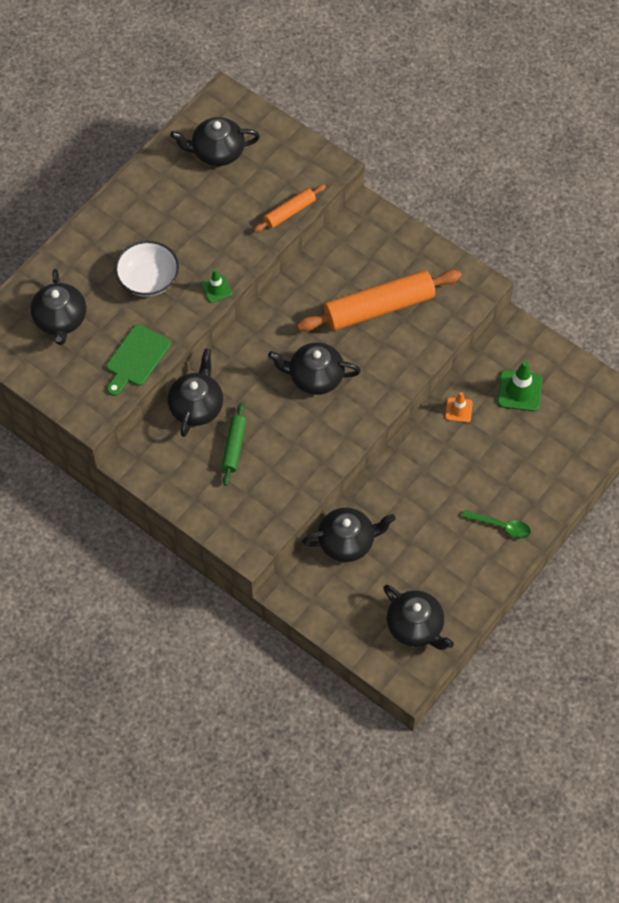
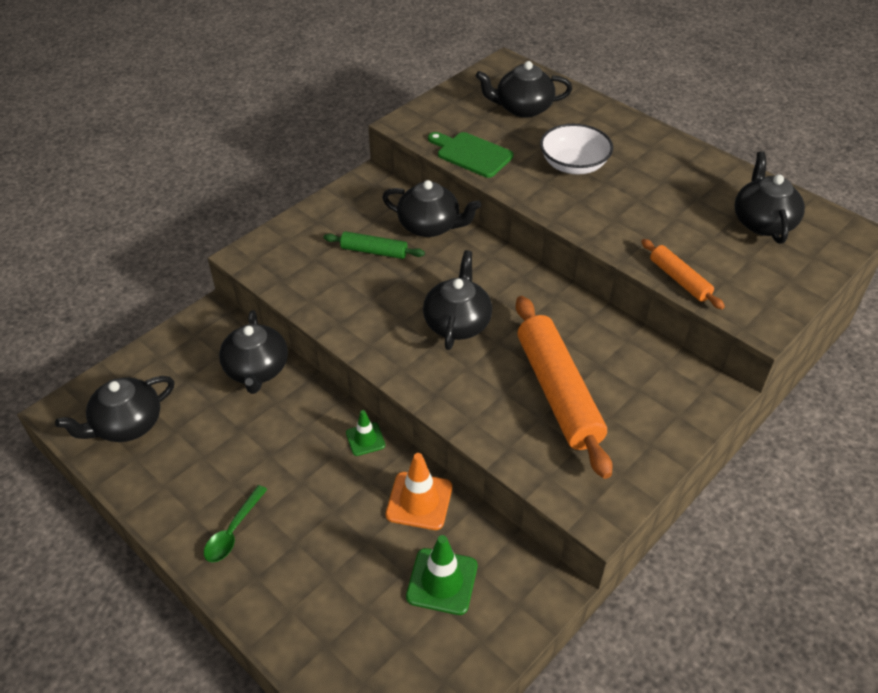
camera: 95 degrees right, 15 degrees down
green traffic cone [201,269,233,303] -> green traffic cone moved to [346,410,385,456]
orange traffic cone [445,392,473,423] -> orange traffic cone [386,453,452,530], size x1.65

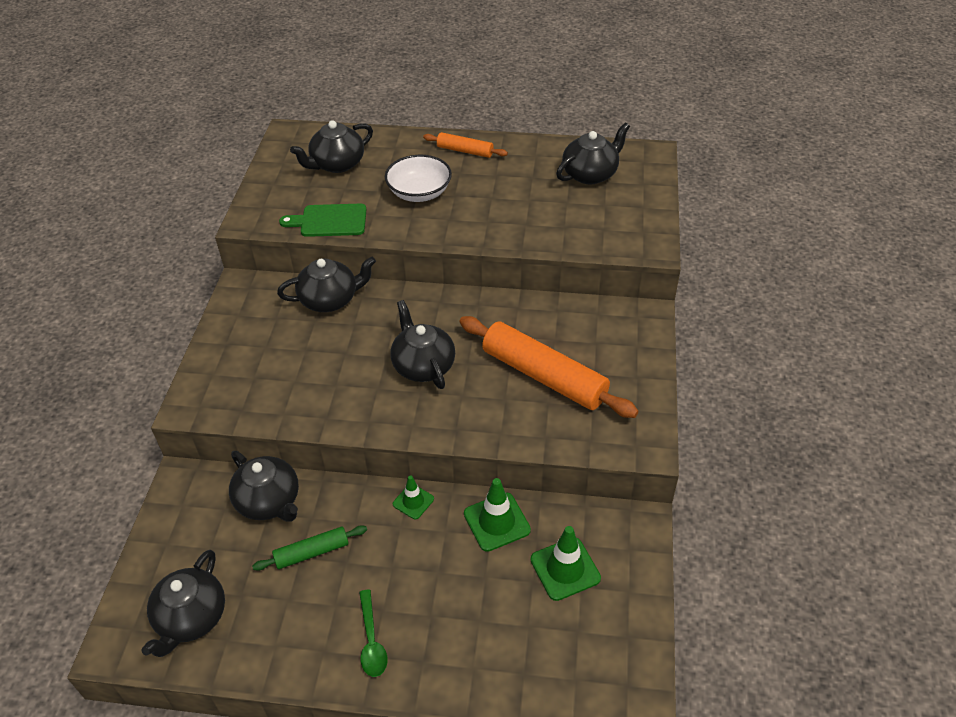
camera: 35 degrees left, 0 degrees up
green rolling pin [324,231,425,259] -> green rolling pin moved to [252,525,367,571]
orange traffic cone [386,453,452,530] -> green traffic cone [464,478,531,552]
orange rolling pin [641,239,725,309] -> orange rolling pin moved to [423,132,508,158]
black teapot [734,151,805,244] -> black teapot turned 90 degrees clockwise [556,123,630,185]

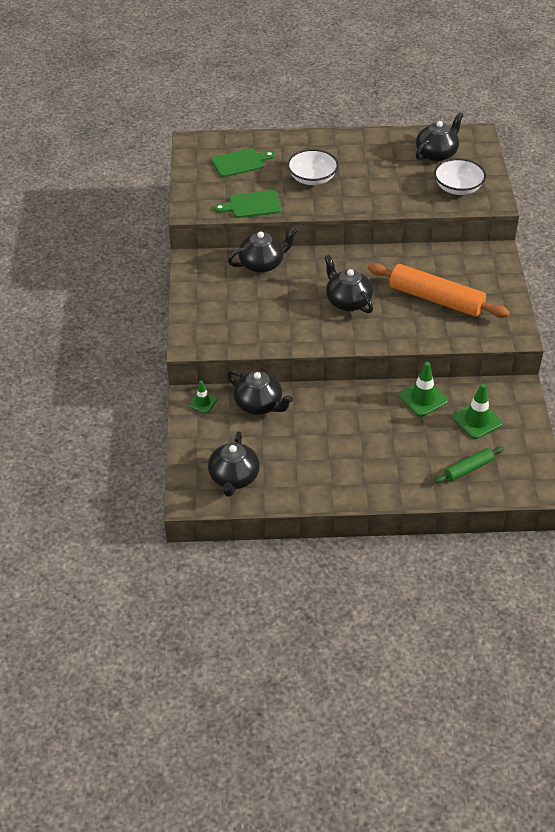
camera: 10 degrees left, 0 degrees up
green rolling pin [252,525,367,571] -> green rolling pin moved to [434,446,504,483]
black teapot [290,120,373,173] -> green cutting board [211,148,275,177]
green spoon [359,590,388,677] -> none
green traffic cone [393,475,434,519] -> green traffic cone moved to [188,381,217,413]
orange rolling pin [423,132,508,158] -> none
none -> white bowl [434,158,486,195]

